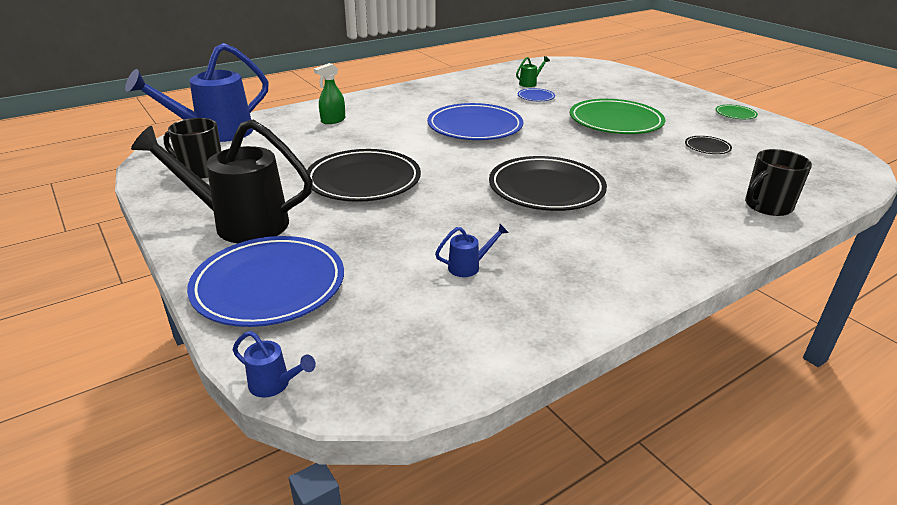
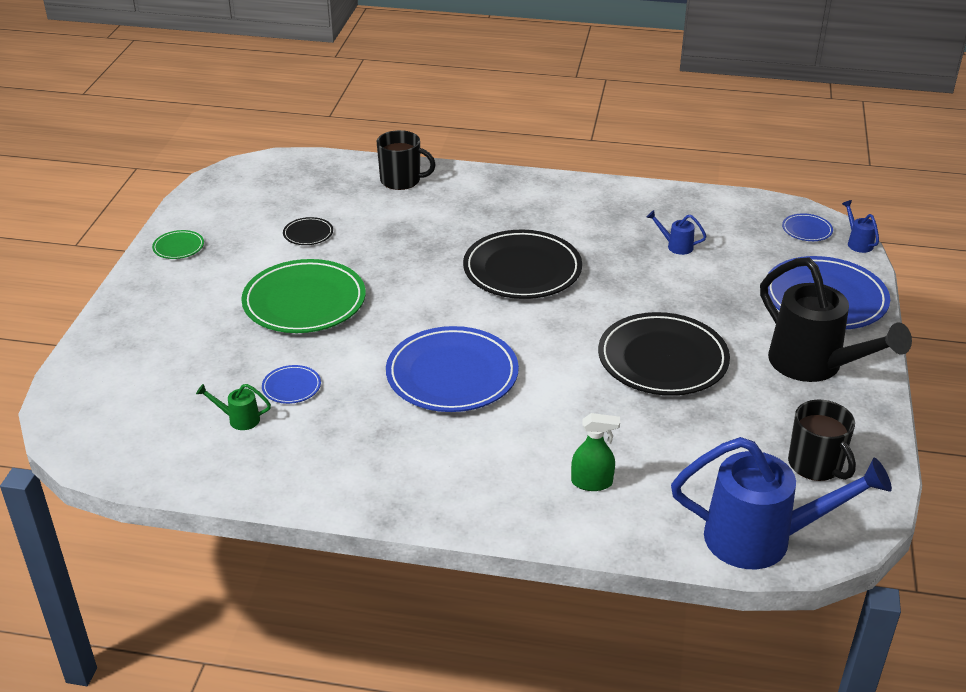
camera: 135 degrees left, 5 degrees up
none -> blue plate [782,213,833,241]

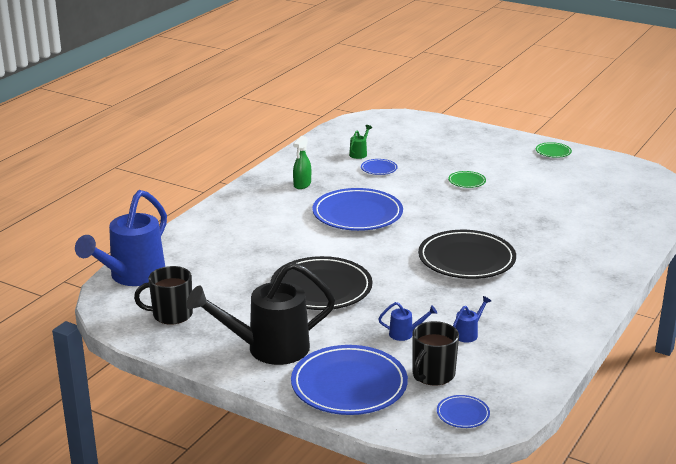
camera: 110 degrees right, 10 degrees down
green plate [241,259,366,333] -> green plate [448,171,486,188], size x0.44
black plate [283,217,333,245] -> none
black mug [377,130,436,190] -> black mug moved to [412,321,459,386]
green spray bottle [571,413,620,491] -> green spray bottle moved to [293,136,311,189]
blue watering can [842,200,879,253] -> blue watering can moved to [378,302,437,341]

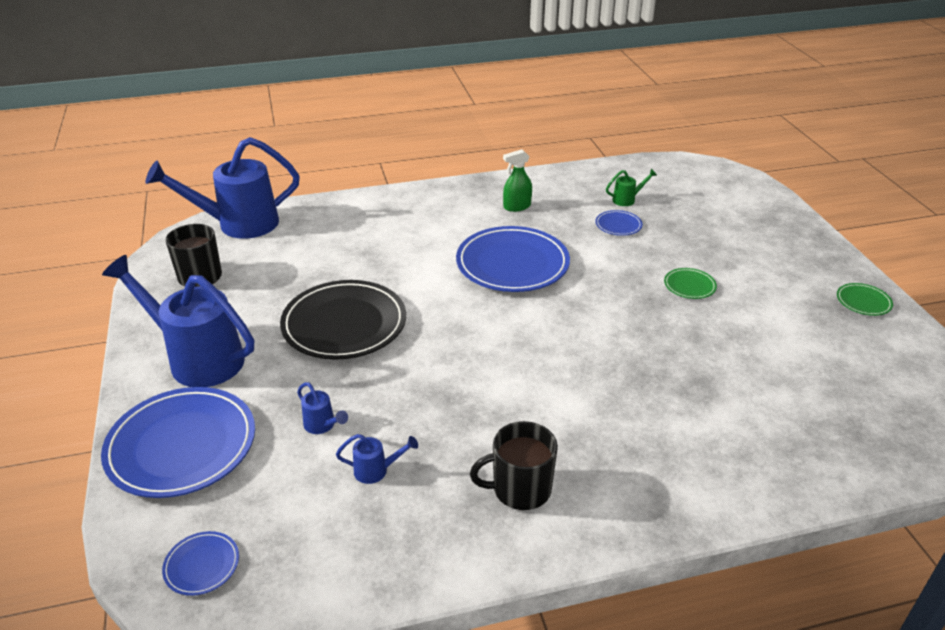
camera: 45 degrees right, 10 degrees up
black watering can [186,262,335,365] -> blue watering can [102,255,254,387]
black mug [412,321,459,386] -> black mug moved to [470,421,558,510]
black plate [418,230,516,279] -> none

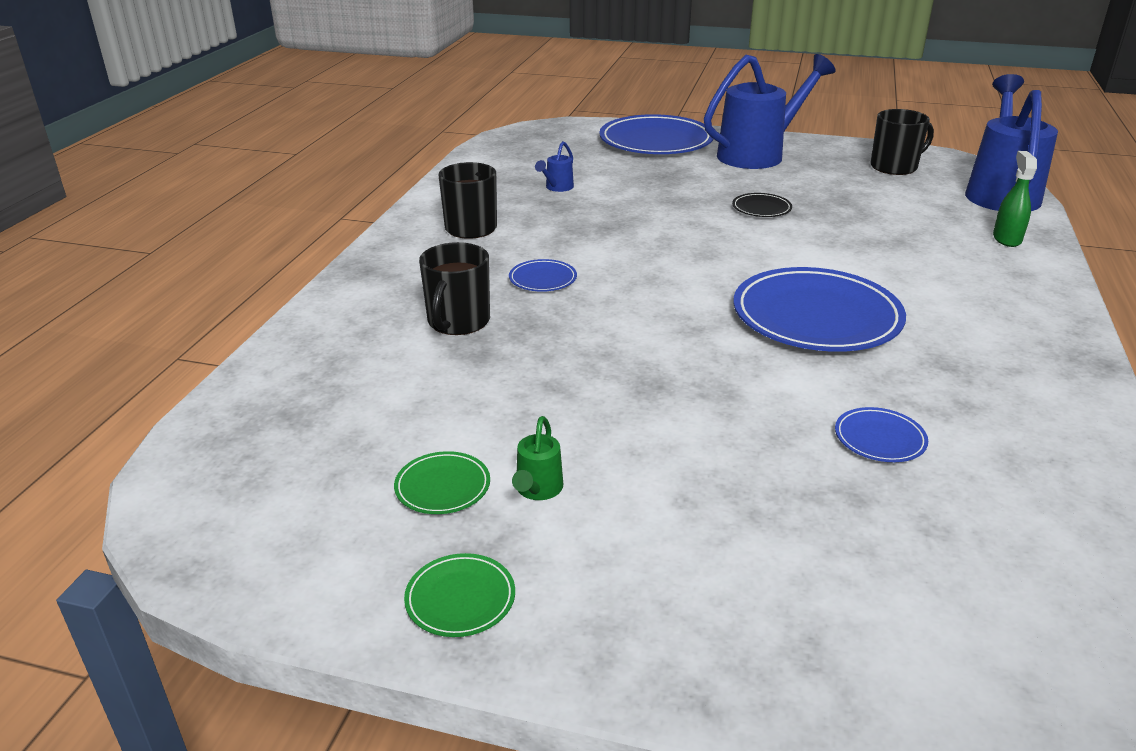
camera: 120 degrees right, 5 degrees down
blue plate [162,531,239,596] -> blue plate moved to [509,259,577,292]
black plate [280,280,406,360] -> black plate [732,193,792,217], size x0.44
blue watering can [297,382,348,434] -> none
green spray bottle [503,149,532,212] -> green spray bottle moved to [993,151,1037,247]
green watering can [606,169,657,206] -> green watering can moved to [512,416,563,500]
green plate [664,268,717,299] -> green plate moved to [394,451,490,514]
none -> black mug [419,242,490,335]

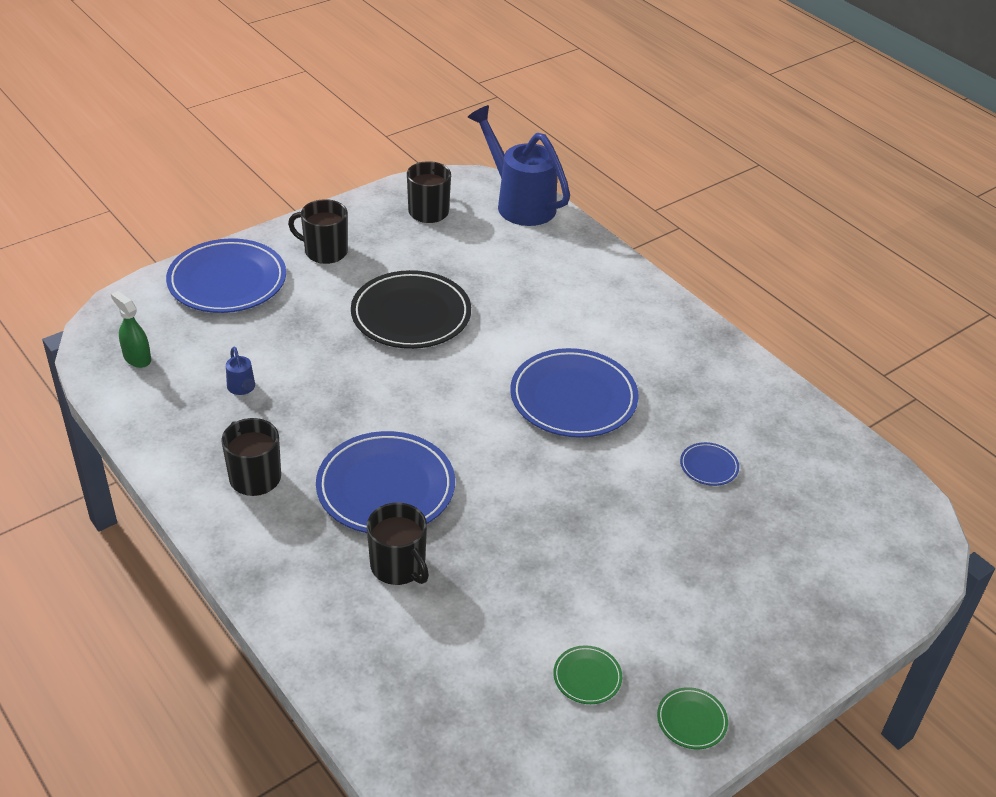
camera: 55 degrees left, 10 degrees up
blue plate [509,259,577,292] -> blue plate [316,431,455,533], size x2.28
green watering can [512,416,563,500] -> none
blue watering can [704,54,836,169] -> black mug [288,199,348,264]
black plate [732,193,792,217] -> black plate [351,270,471,349], size x2.28
green spray bottle [993,151,1037,247] -> green spray bottle moved to [111,291,151,368]

